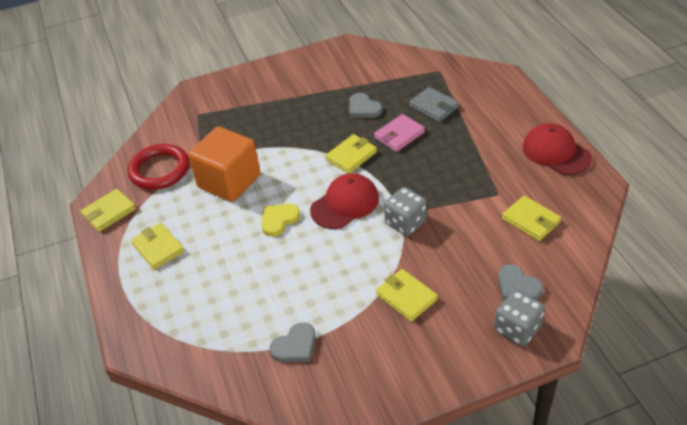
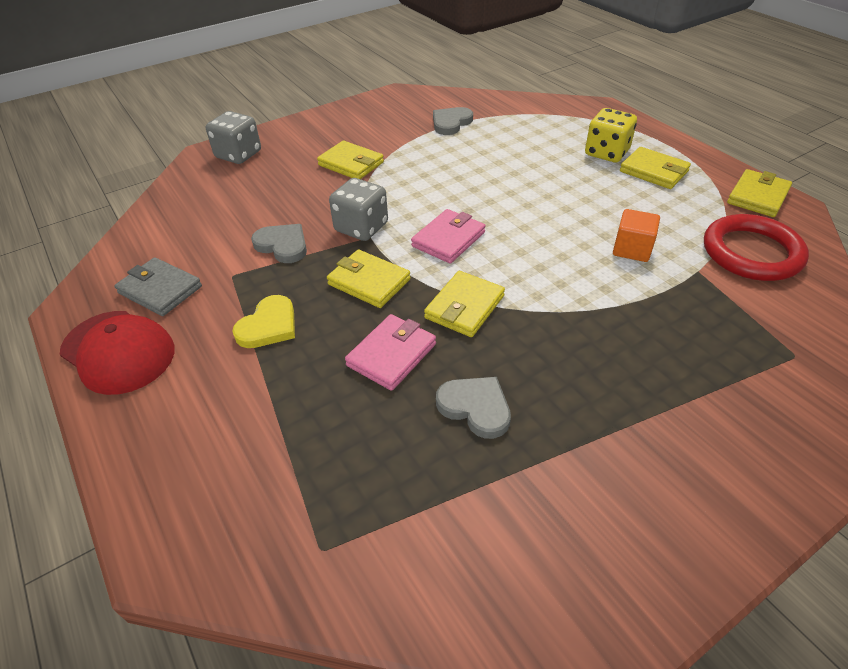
camera: 165 degrees right, 0 degrees up
orange cube [188,126,261,202] -> orange cube [613,209,660,262], size x0.49
yellow heart [261,204,300,237] -> yellow heart moved to [232,295,295,348]
red cap [310,173,379,229] -> pink wallet [411,209,485,263]
grey wallet [409,87,459,122] -> grey wallet moved to [114,257,202,316]
grey heart [498,264,543,300] -> grey heart moved to [251,224,307,263]
yellow wallet [502,195,561,241] -> yellow wallet moved to [327,249,411,308]
none -> yellow dice [585,108,637,162]

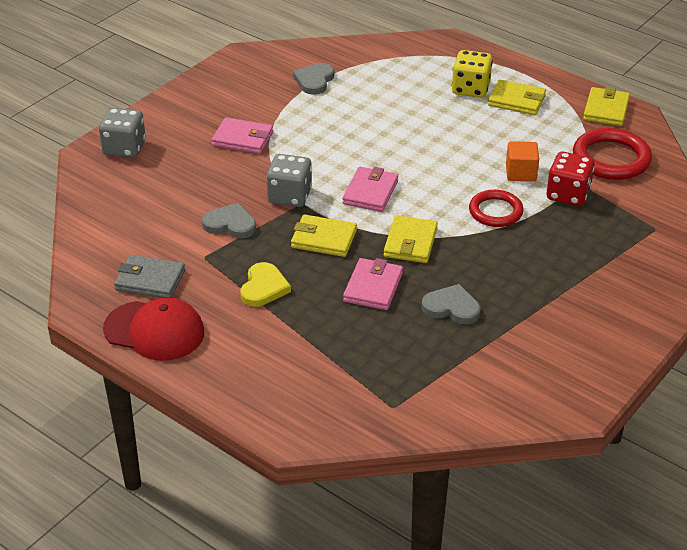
camera: 20 degrees left, 5 degrees down
yellow wallet [317,141,384,179] -> pink wallet [212,117,273,154]
none -> red ring [469,190,524,227]
none -> red dice [547,152,595,206]

